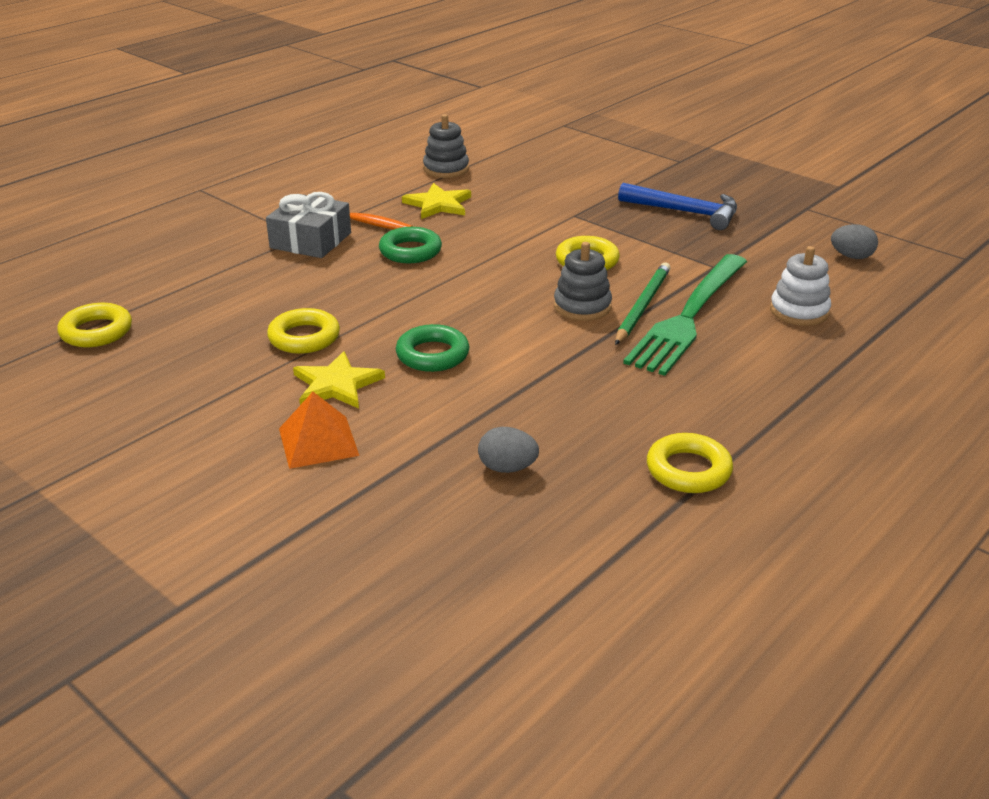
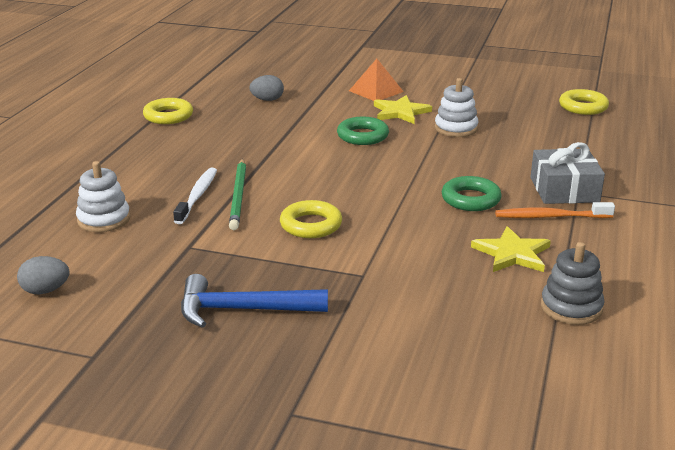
camera: 155 degrees right, 5 degrees down
yellow ring [267,308,340,354] -> white stacking toy [435,78,478,137]
grey stacking toy [554,242,612,321] -> none
green fork [623,254,747,376] -> white toothbrush [173,168,217,224]

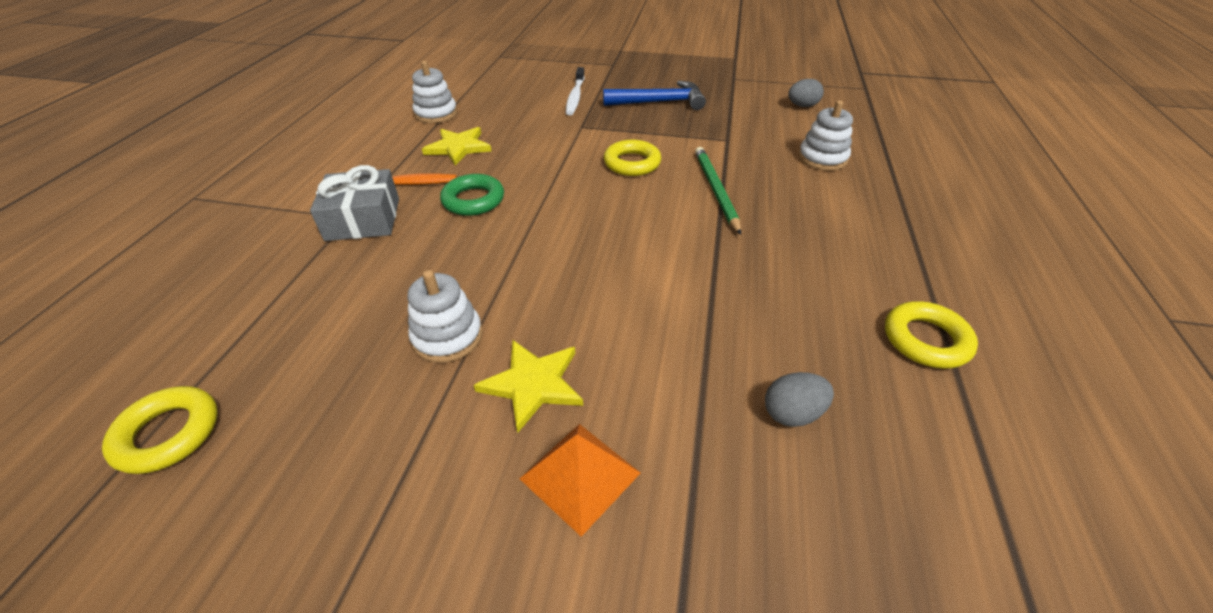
camera: 175 degrees right, 15 degrees up
white toothbrush [173,168,217,224] -> white toothbrush moved to [566,67,585,115]
green ring [337,117,389,145] -> none
grey stacking toy [541,242,605,325] -> white stacking toy [412,61,457,123]

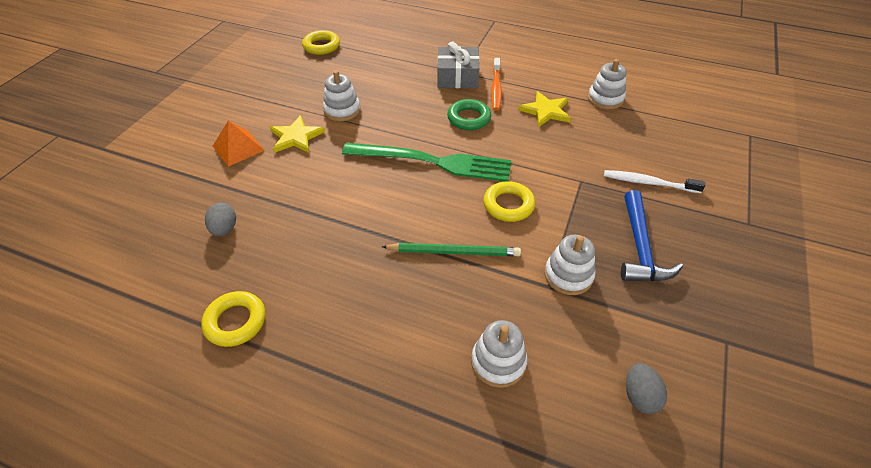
camera: 100 degrees right, 5 degrees up
none -> green fork [342,143,511,182]
none -> white stacking toy [544,235,595,295]

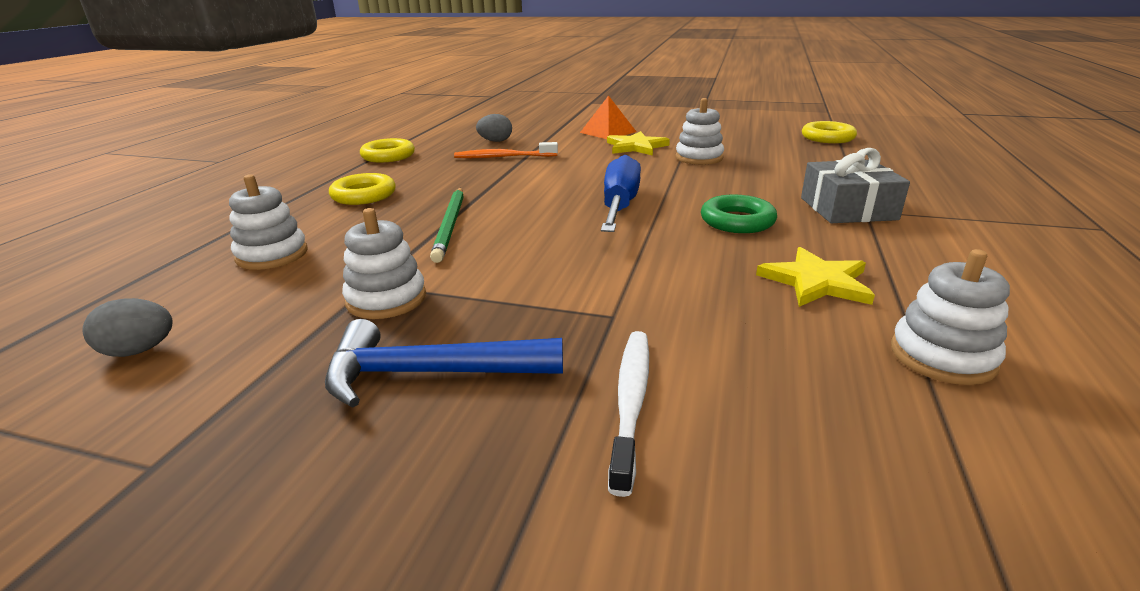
camera: 85 degrees right, 20 degrees down
green fork [342,143,511,182] -> blue screwdriver [601,155,641,232]
yellow ring [483,181,535,222] -> yellow ring moved to [329,173,396,205]
orange toothbrush [491,58,502,111] -> orange toothbrush moved to [454,142,558,158]

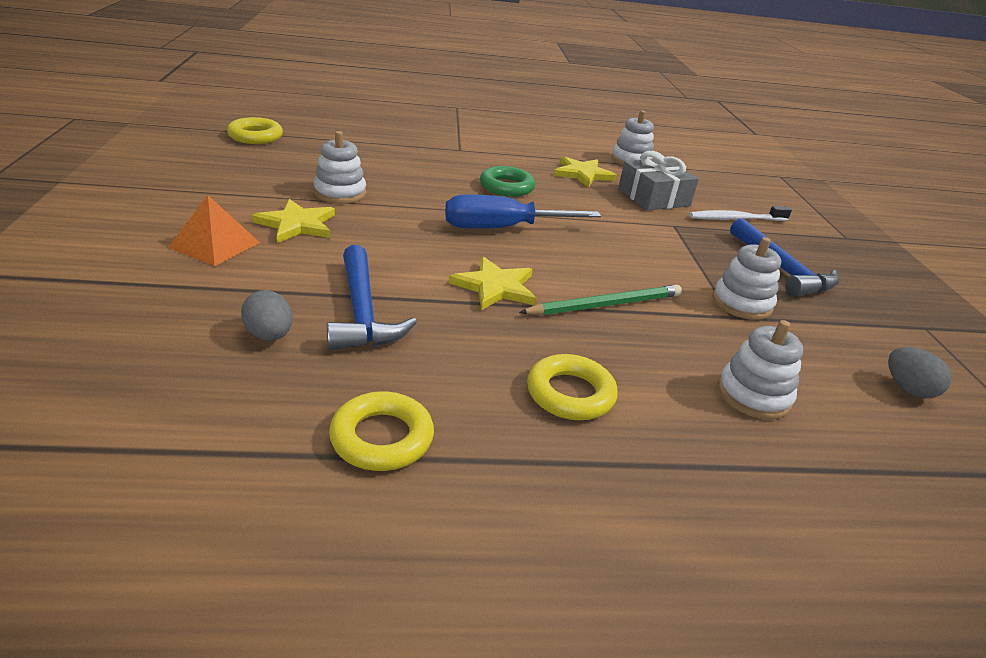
camera: 115 degrees left, 5 degrees up
orange toothbrush [454,142,558,158] -> blue hammer [327,245,417,350]
grey gift [801,148,910,223] -> grey gift moved to [618,151,699,210]
none -> yellow star [449,256,536,310]

